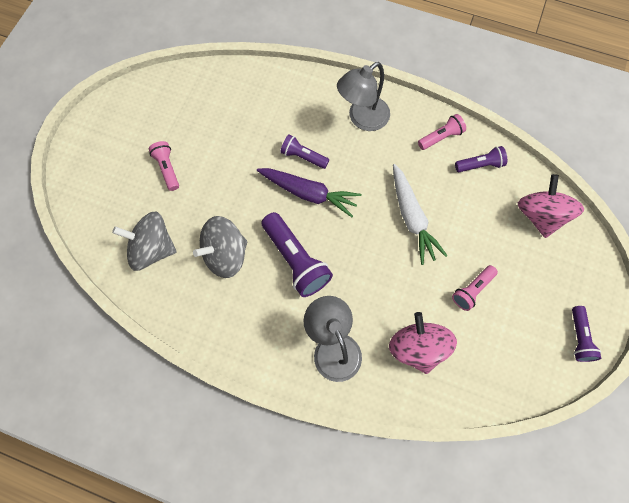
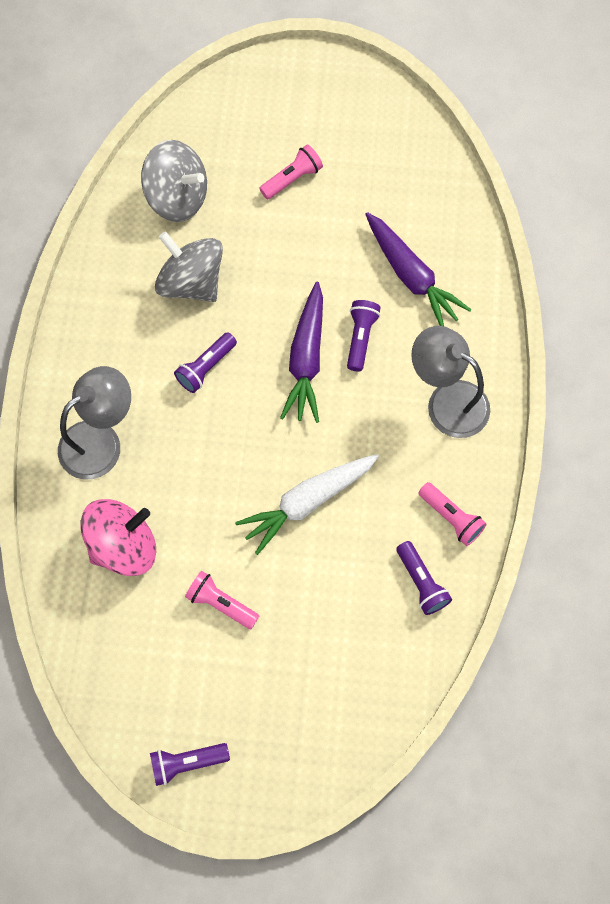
camera: 75 degrees right, 0 degrees up
grey spinning top [112,211,177,271] -> grey spinning top turned 120 degrees clockwise [141,140,207,222]
purple flashlight [261,212,333,297] -> purple flashlight [174,332,237,393], size x0.58
pink spinning top [518,174,584,238] -> none
none -> purple carrot [365,212,472,326]

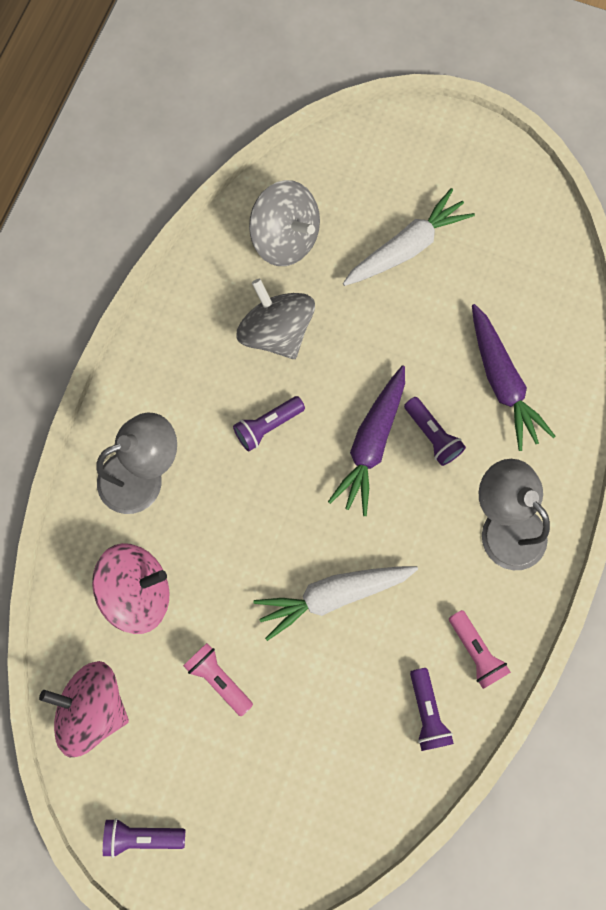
camera: 15 degrees right, 5 degrees up
pink flashlight [259,144,323,199] -> white carrot [343,188,475,286]
purple flashlight [347,300,380,372] -> purple flashlight turned 120 degrees clockwise [404,397,466,466]
none -> pink spinning top [39,661,129,757]

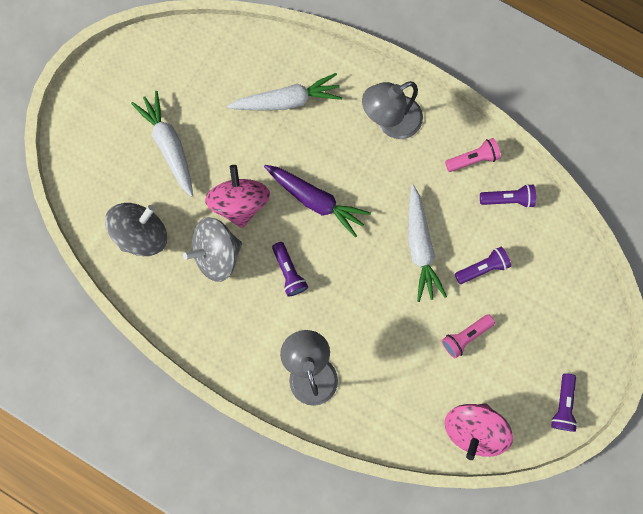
camera: 80 degrees left, 5 degrees up
pink spinning top [92,543,169,634] -> pink spinning top moved to [205,165,270,228]
purple flashlight [404,397,466,466] -> purple flashlight moved to [455,247,511,284]
purple carrot [472,304,556,451] -> white carrot [227,73,342,110]

